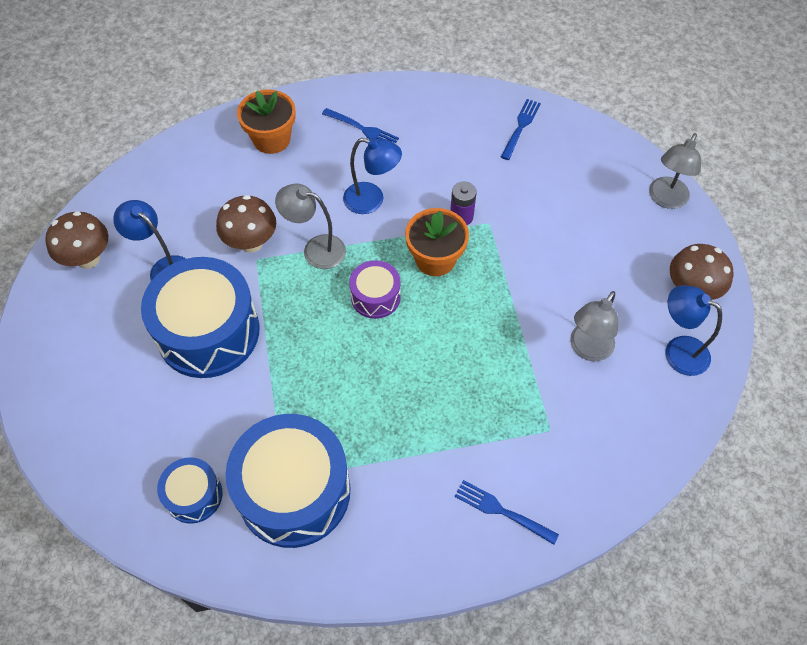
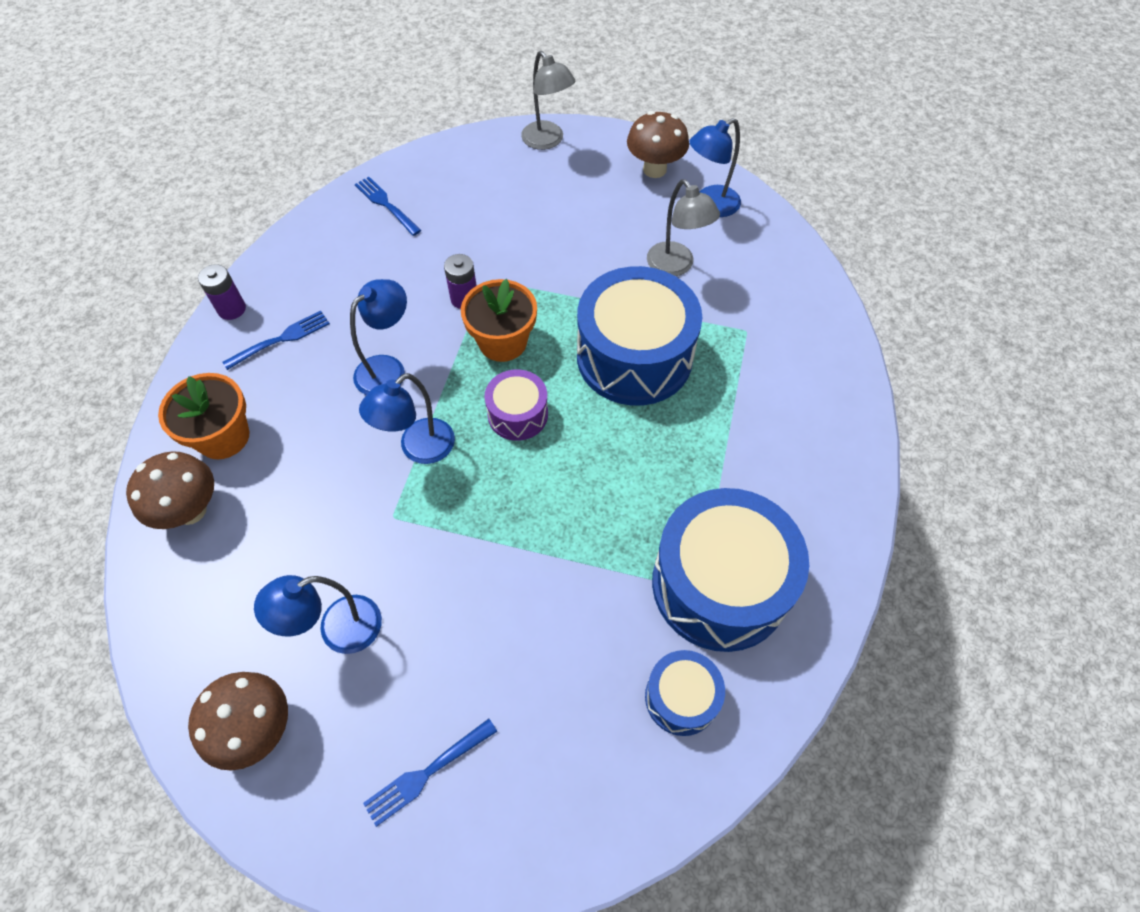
camera: 65 degrees left, 0 degrees up
blue drum [141,257,260,378] -> blue drum moved to [577,266,702,406]
brown mushroom [216,195,276,253] -> brown mushroom moved to [126,451,214,529]
grey lamp [275,184,346,269] -> blue lamp [359,373,455,464]
blue fork [454,480,559,545] -> blue fork moved to [363,719,497,827]
none -> purple battery [198,264,246,320]

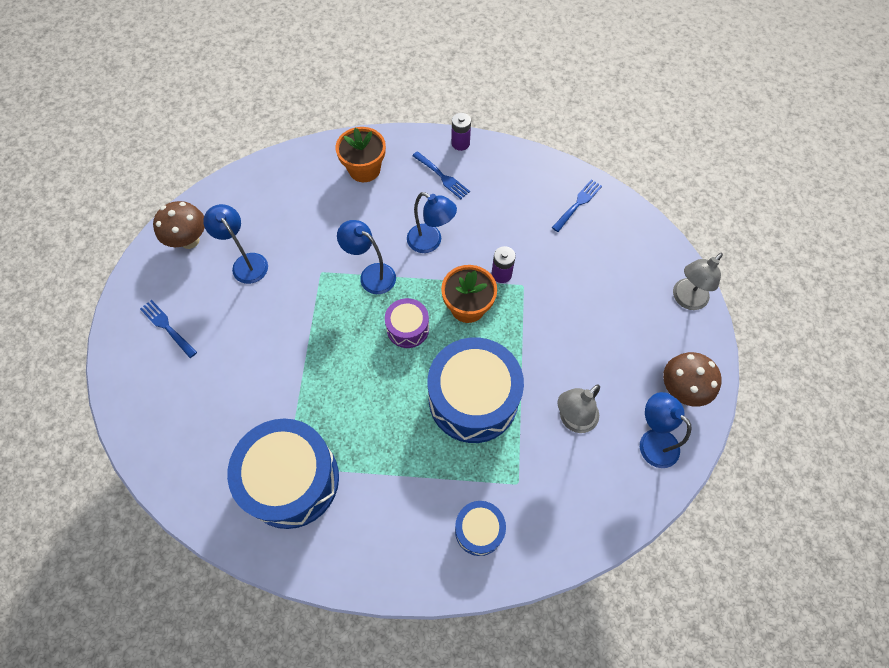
camera: 80 degrees right, 5 degrees up
brown mushroom [126,451,214,529] -> none
blue drum [645,650,725,736] -> blue drum moved to [455,501,506,556]

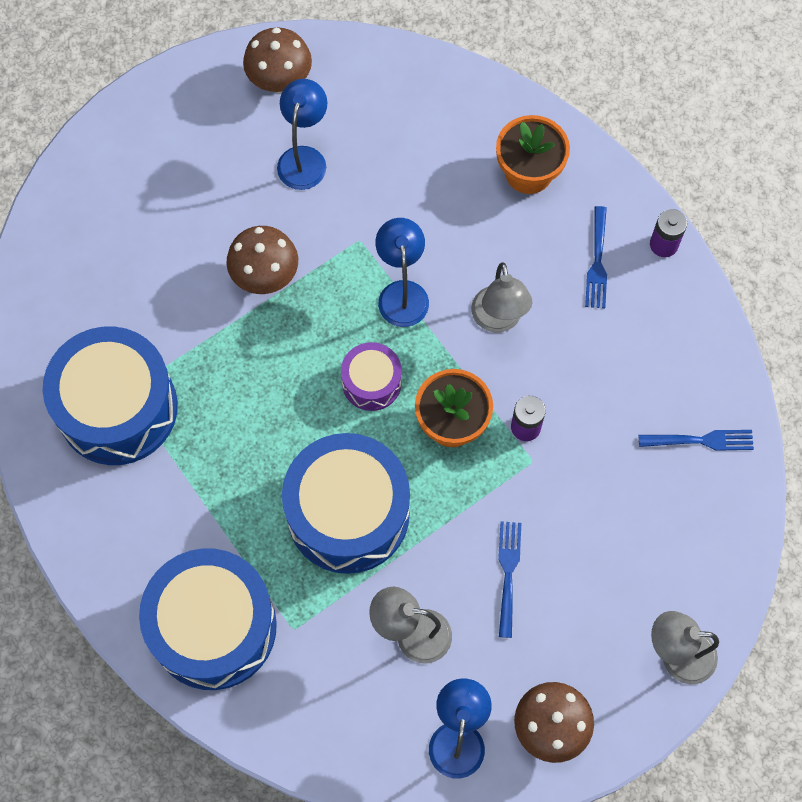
camera: 50 degrees right, 5 degrees up
blue fork [140,300,197,358] -> blue fork moved to [498,521,521,638]
blue lamp [407,192,457,253] -> grey lamp [471,262,532,332]
blue drum [455,501,506,556] -> blue drum [139,548,277,690], size x2.00
none -> brown mushroom [226,226,298,294]

